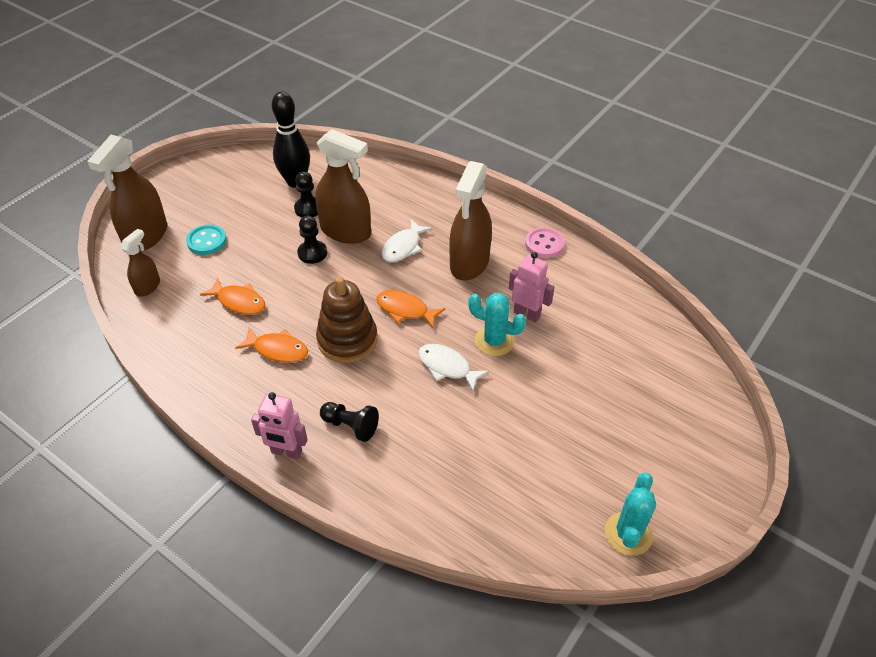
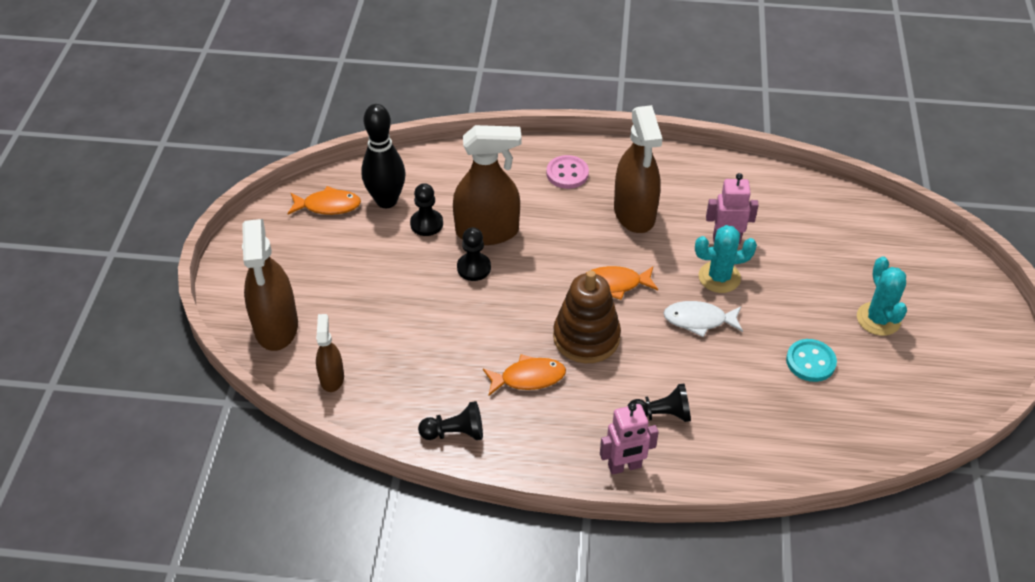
camera: 30 degrees left, 0 degrees up
turquoise button [186,224,227,255] -> turquoise button moved to [786,339,837,382]
orange fish [200,277,265,315] -> orange fish moved to [287,186,361,215]
white fish [382,219,432,262] -> none
pink button [525,227,565,258] -> pink button moved to [546,155,589,189]
turquoise cactus [605,472,656,556] -> turquoise cactus moved to [857,256,907,336]
none -> black pawn [418,401,483,440]

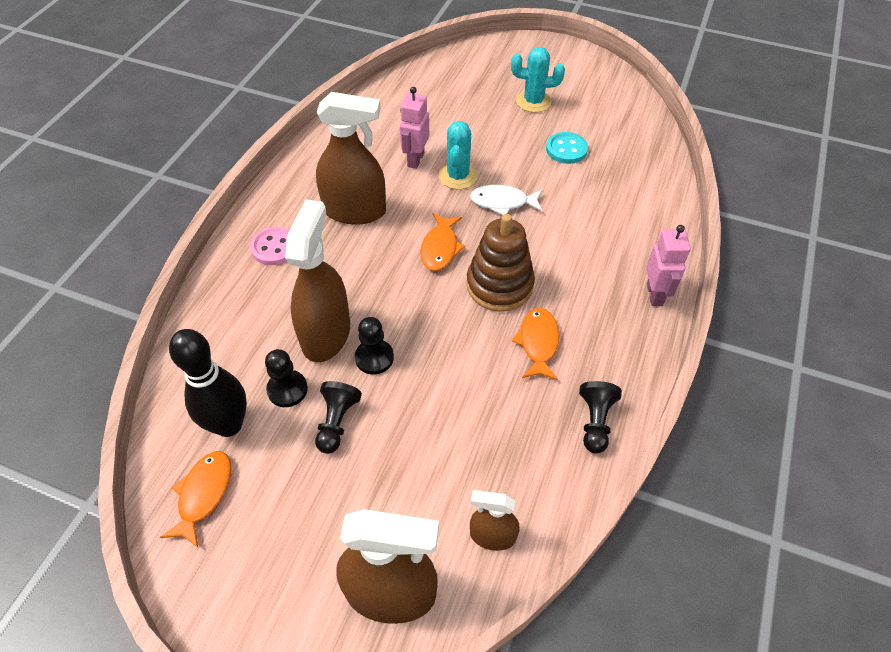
camera: 75 degrees left, 5 degrees up
black pawn [628,383,691,422] -> black pawn moved to [315,381,362,454]
white fish [663,301,743,337] -> white fish turned 75 degrees clockwise [470,185,543,215]

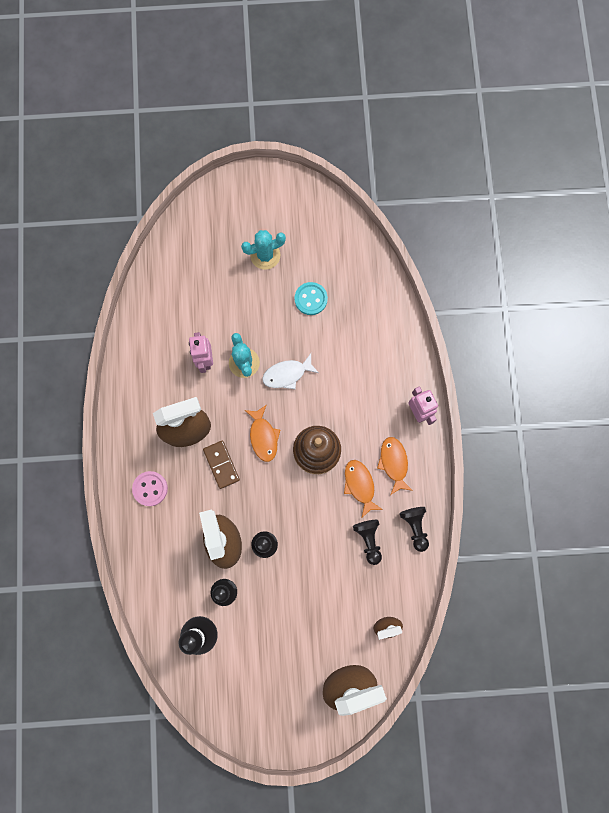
camera: 25 degrees left, 25 degrees up
orange fish [160,451,231,547] -> orange fish moved to [377,437,413,495]
black pawn [315,381,362,454] -> black pawn moved to [353,520,382,565]
none -> brown domino [203,441,240,489]

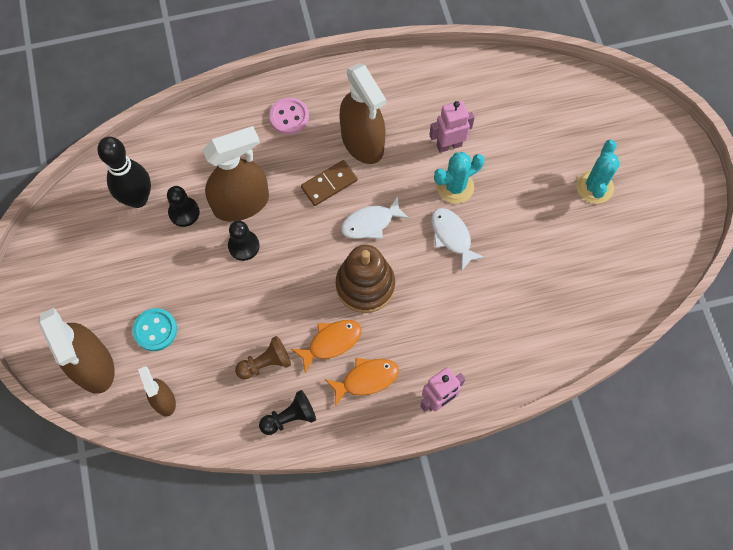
camera: 80 degrees right, 10 degrees down
turquoise cactus [241,230,286,270] -> turquoise cactus turned 45 degrees clockwise [577,140,620,204]
orange fish [245,405,280,462] -> white fish [341,196,410,239]
turquoise button [295,282,328,315] -> turquoise button moved to [133,308,177,351]
black pawn [353,520,382,565] -> brown pawn [235,336,291,380]

